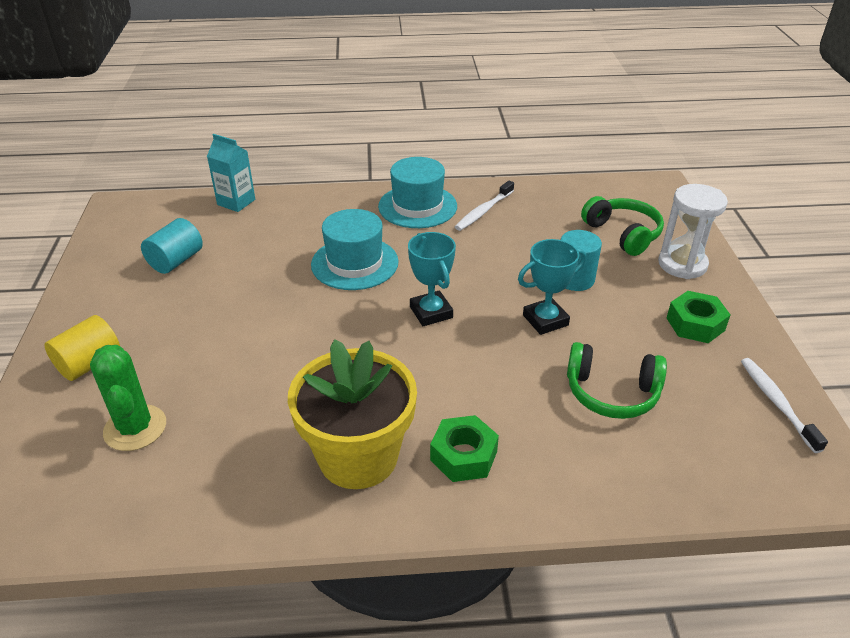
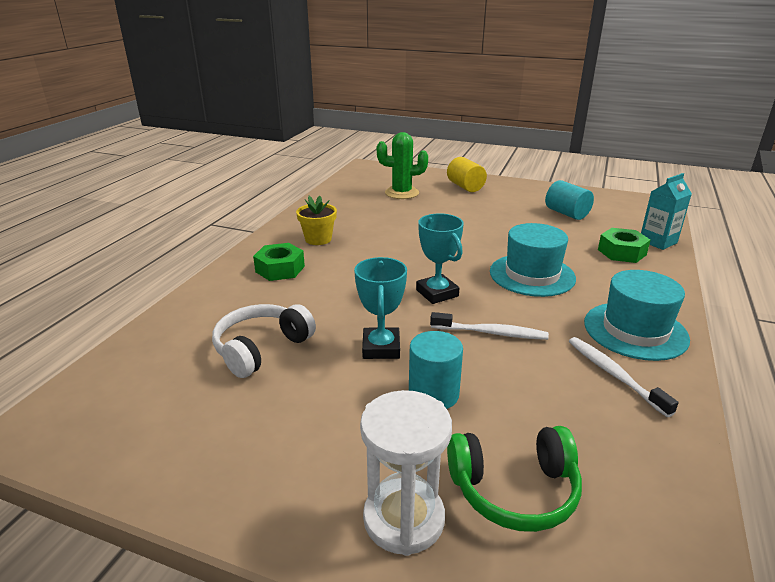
camera: 115 degrees right, 10 degrees down
yellow flower pot [288,339,417,489] -> yellow flower pot [296,196,337,245], size x0.51
turquoise trophy [408,232,456,326] -> turquoise trophy turned 60 degrees clockwise [416,213,464,304]
green headphones [567,342,667,419] -> white headphones [212,304,316,378]
green nut [667,291,730,343] -> green nut moved to [598,228,651,263]
white toothbrush [741,358,828,453] -> white toothbrush moved to [430,312,549,340]

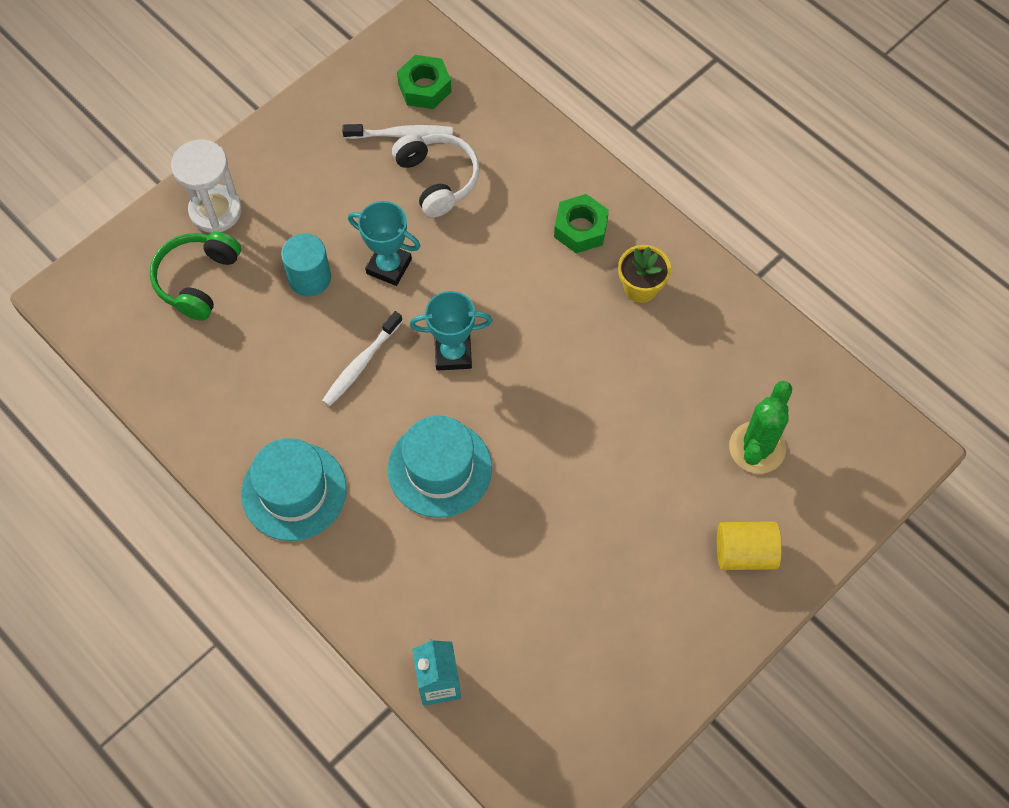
camera: 115 degrees right, 35 degrees up
turquoise cylinder [545,180,594,220] -> none
white toothbrush [569,337,679,417] -> white toothbrush moved to [342,124,453,139]
green nut [598,228,651,263] -> green nut moved to [397,55,452,109]

